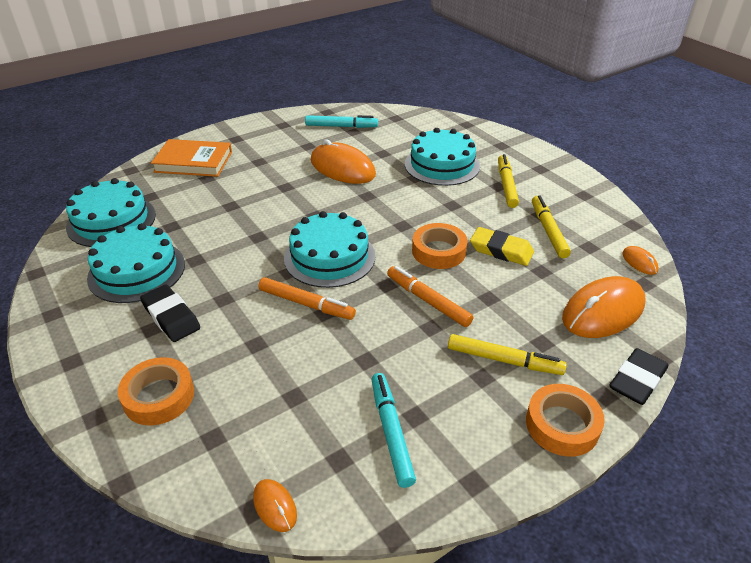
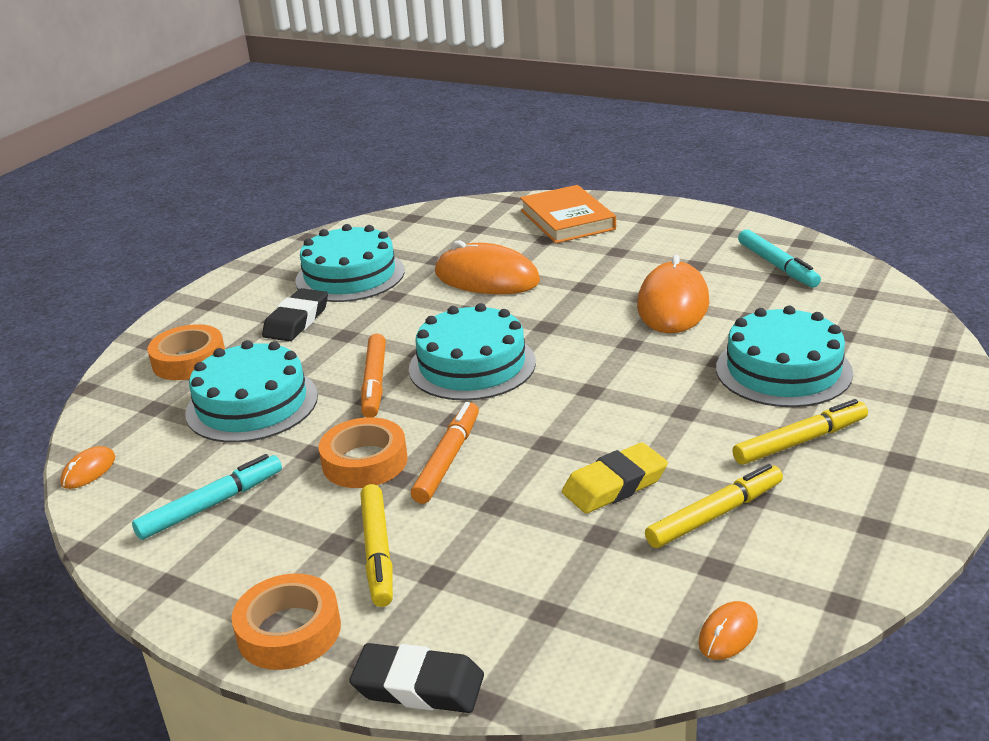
camera: 65 degrees right, 10 degrees down
turquoise cake [66,178,156,247] -> turquoise cake moved to [185,340,318,443]
orange tape [412,223,468,269] -> orange tape moved to [319,417,408,488]
yellow eraser [470,227,534,266] -> yellow eraser turned 60 degrees clockwise [562,443,668,514]
orange mouse [562,276,645,338] -> orange mouse moved to [435,240,540,294]

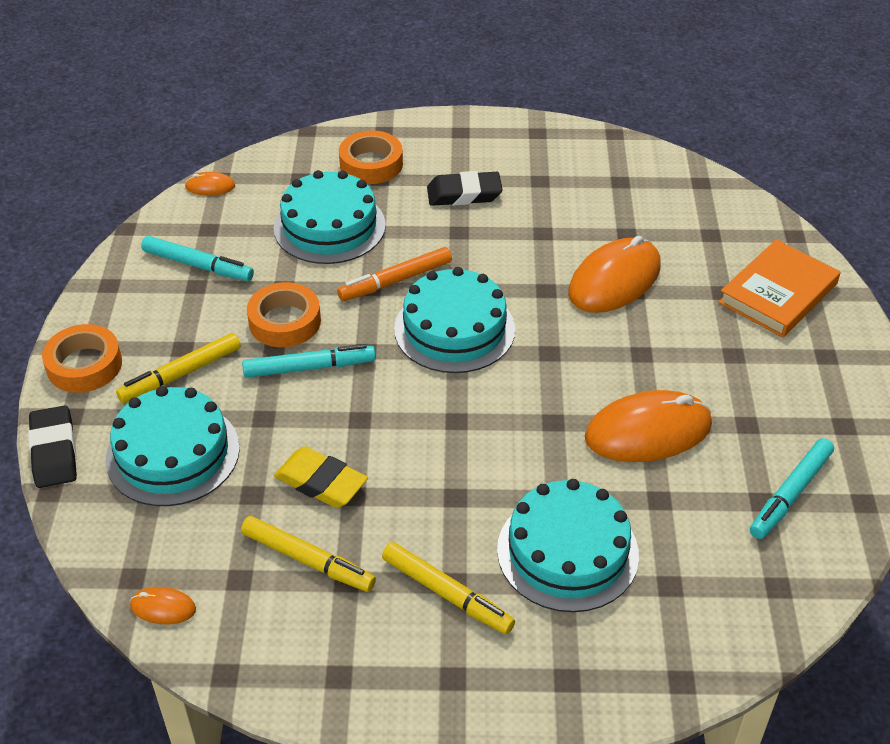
camera: 60 degrees right, 15 degrees up
turquoise cake [295,224,405,302] -> turquoise cake moved to [106,386,240,506]
orange marker [411,402,479,504] -> turquoise marker [242,344,376,378]
orange mouse [435,240,540,294] -> orange mouse turned 45 degrees clockwise [568,236,661,313]

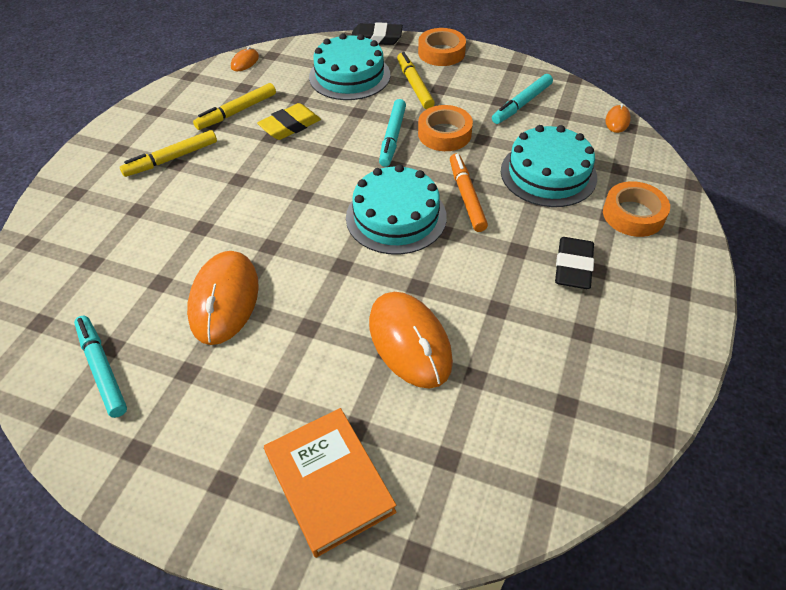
camera: 110 degrees right, 5 degrees up
turquoise cake [497,479,639,612] -> none

